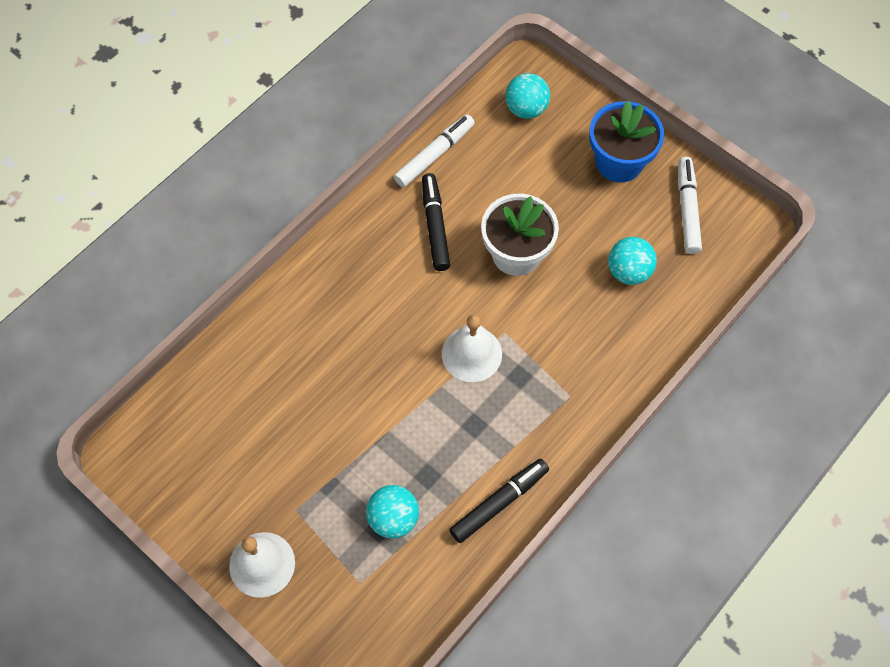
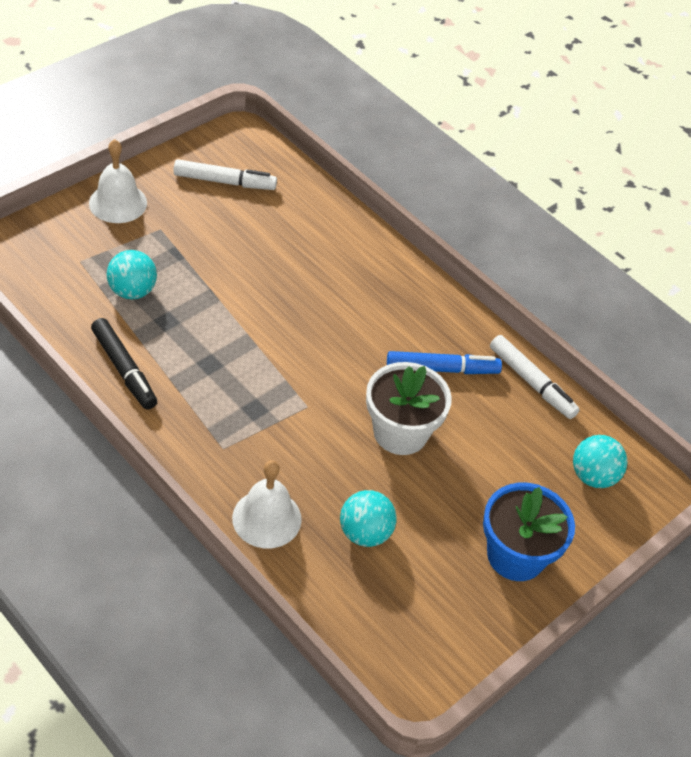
camera: 90 degrees right, 15 degrees down
black marker [422,173,450,271] -> blue marker [387,351,502,374]
white bell [442,315,502,382] -> white bell moved to [232,460,302,549]
white marker [678,157,702,254] -> white marker moved to [174,159,277,190]

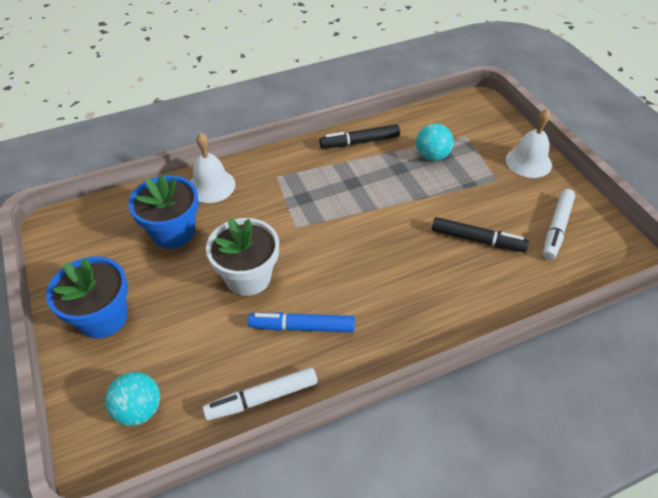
camera: 115 degrees right, 0 degrees up
turquoise ball [340,490,397,547] -> blue flower pot [128,174,199,249]
blue marker [387,351,502,374] -> blue marker turned 75 degrees clockwise [248,312,355,332]
none -> black marker [432,217,529,252]

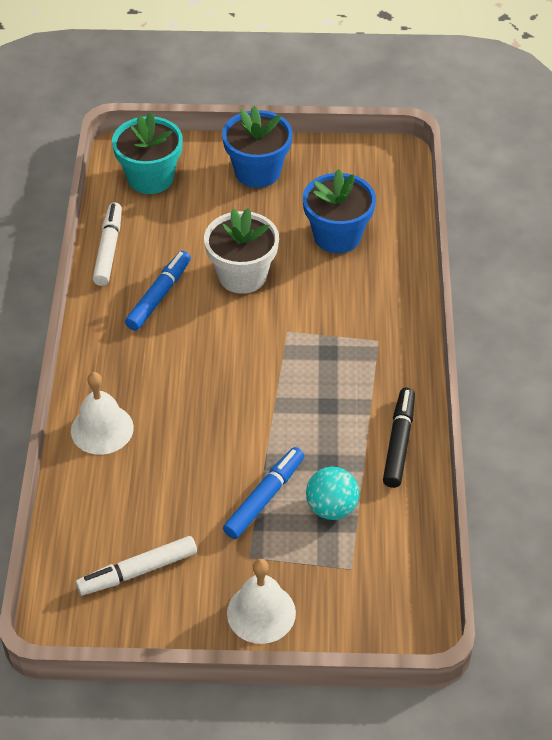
camera: 115 degrees right, 0 degrees up
turquoise ball [105,372,160,426] -> turquoise flower pot [112,112,183,194]
white bell [190,133,236,203] -> white bell moved to [71,372,134,455]
black marker [432,217,529,252] -> none
white marker [543,189,575,260] -> white marker turned 75 degrees counterclockwise [76,536,197,595]
none -> blue marker [223,447,304,539]

